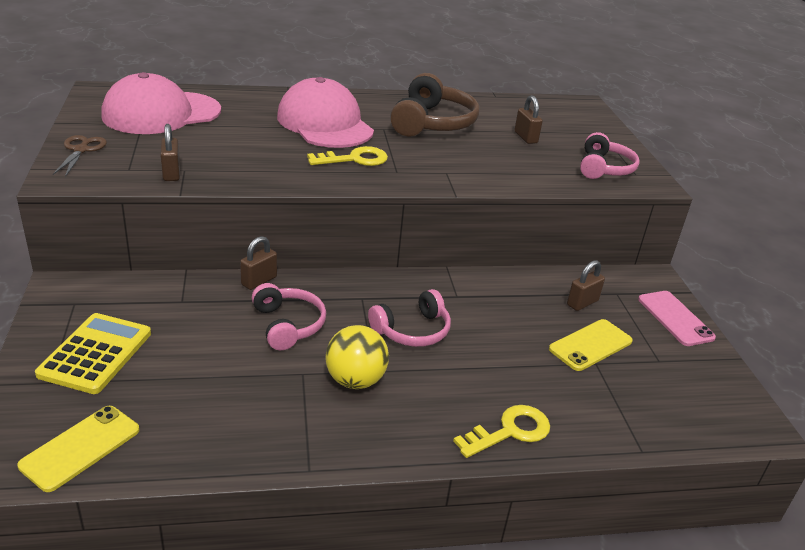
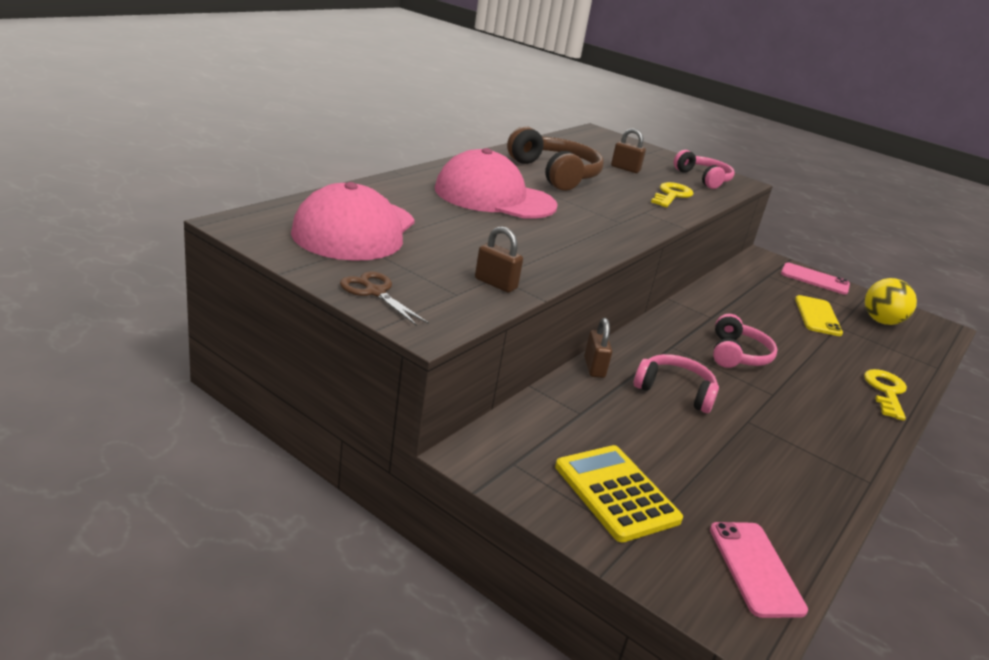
camera: 45 degrees left, 5 degrees down
yellow phone [17,406,140,492] -> pink phone [710,522,808,618]
yellow key [307,146,388,166] -> yellow key moved to [651,182,694,207]
yellow ball [325,325,389,389] -> yellow ball moved to [865,278,917,325]
brown padlock [567,260,605,311] -> none

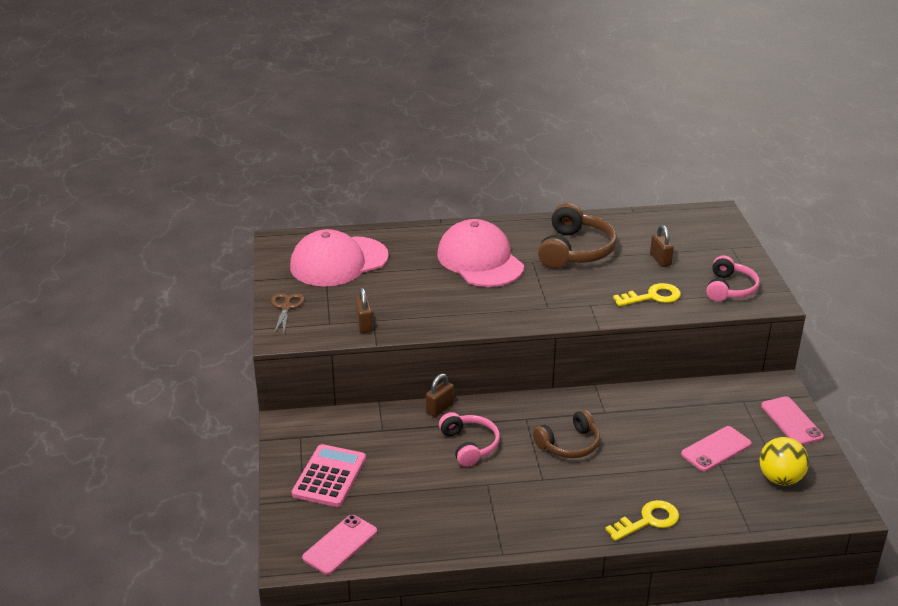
camera: 50 degrees right, 5 degrees up
yellow calculator [555,445,683,542] -> pink calculator [292,444,366,507]
pink headphones [713,314,778,368] -> brown headphones [533,410,600,458]
yellow phone [795,295,843,336] -> pink phone [681,426,752,471]

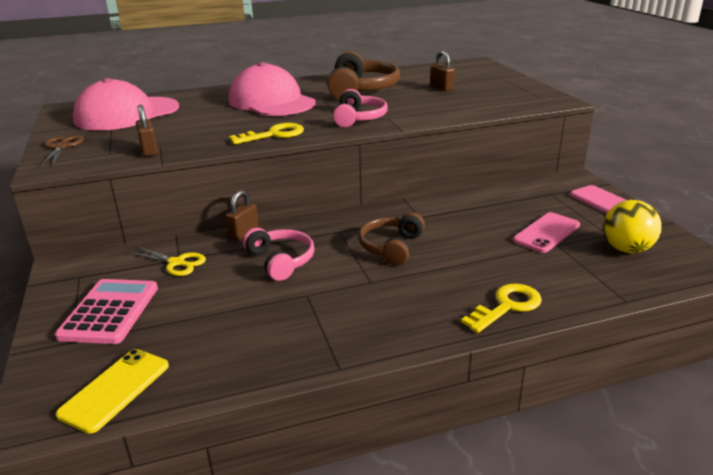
camera: 10 degrees left, 5 degrees down
pink phone [302,515,377,575] -> yellow phone [56,349,169,434]
brown headphones [533,410,600,458] -> brown headphones turned 150 degrees clockwise [358,212,425,266]
yellow key [613,283,681,306] -> yellow key moved to [229,123,304,144]
pink headphones [706,256,760,302] -> pink headphones moved to [333,89,388,127]
none -> yellow scissors [128,246,206,276]

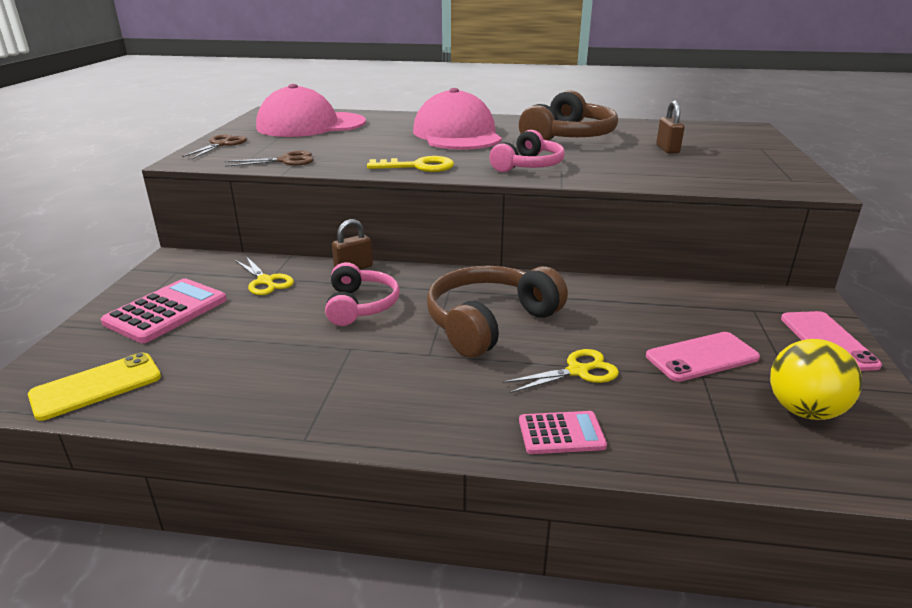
camera: 25 degrees right, 0 degrees up
brown padlock [136,105,158,157] -> brown scissors [225,151,314,167]
brown headphones [358,212,425,266] -> brown headphones [426,266,568,358], size x1.53
yellow key [461,284,542,333] -> pink calculator [519,411,607,454]
none -> yellow scissors [503,349,619,393]

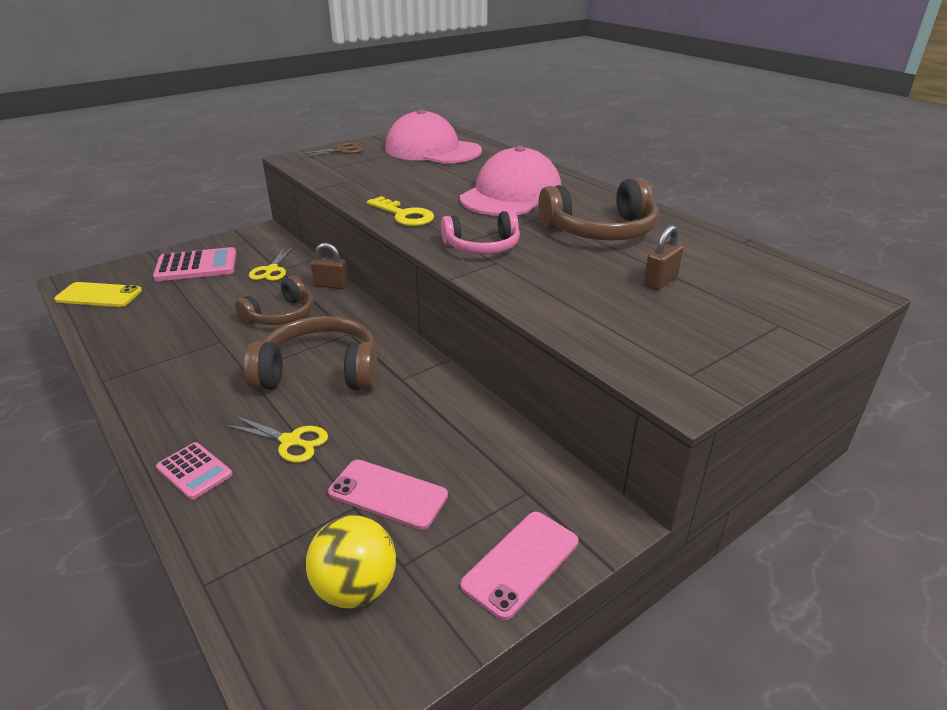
camera: 45 degrees right, 5 degrees up
brown scissors [225,151,314,167] -> none
pink headphones [325,262,400,326] -> brown headphones [235,276,313,325]

